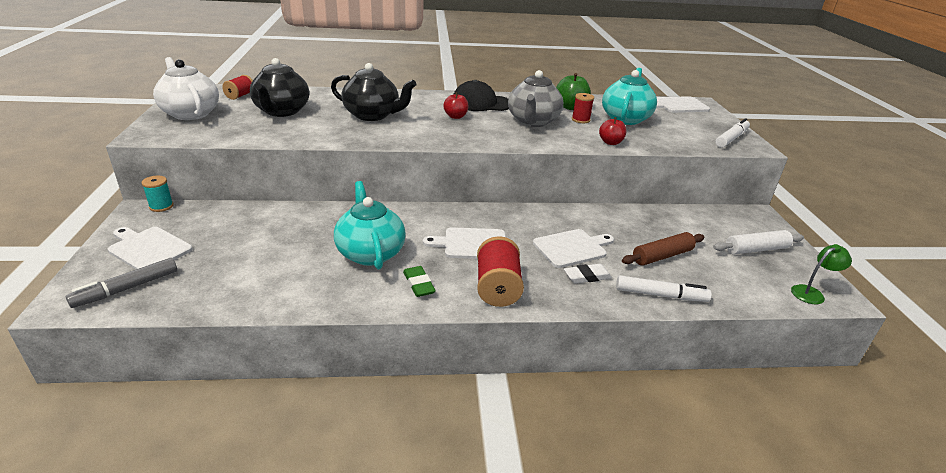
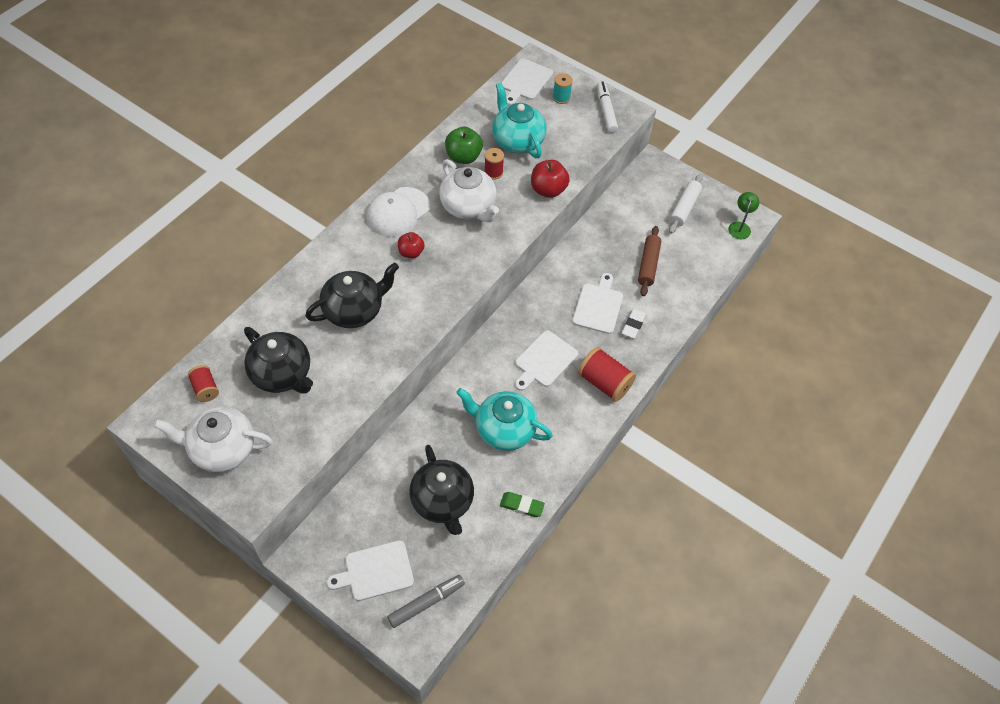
camera: 50 degrees left, 25 degrees up
grey marker [66,258,177,308] -> grey marker turned 120 degrees counterclockwise [387,575,465,628]
turquoise spool [142,176,174,212] -> turquoise spool moved to [553,73,573,104]
green eraser [403,266,436,297] -> green eraser moved to [500,492,545,517]
black cap [454,80,509,111] -> white cap [367,187,430,237]
grey teapot [508,70,563,127] -> white teapot [439,159,499,222]
red apple [599,117,627,145] -> red apple [531,160,570,198], size x1.50
white marker [616,275,712,302] -> none
none -> black teapot [409,445,474,535]

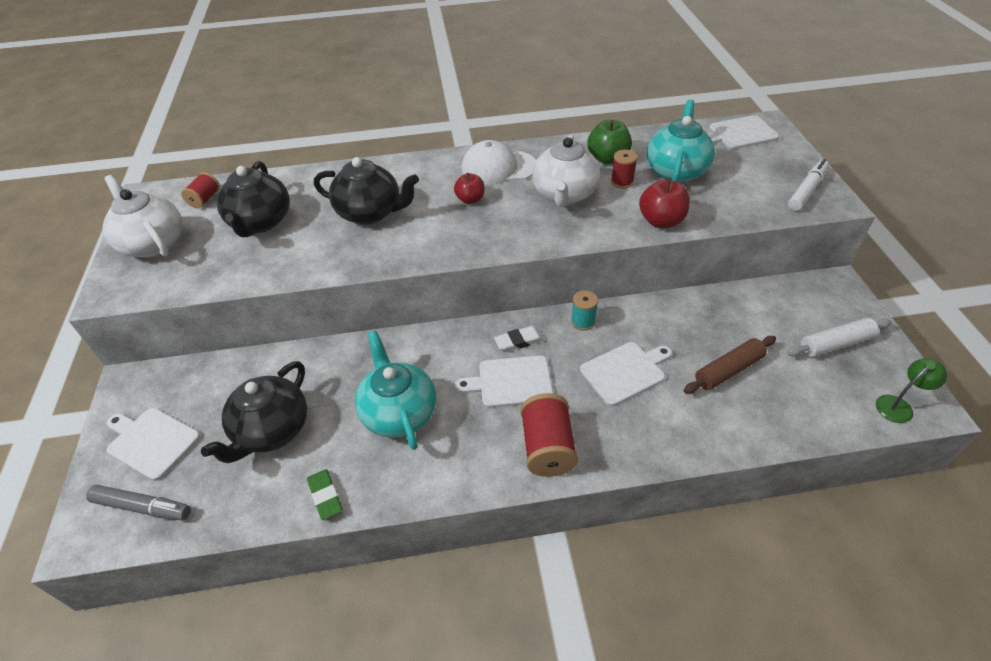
camera: 50 degrees right, 10 degrees down
turquoise spool [553,73,573,104] -> turquoise spool moved to [571,291,598,331]
white eraser [622,308,647,338] -> white eraser moved to [494,326,544,352]

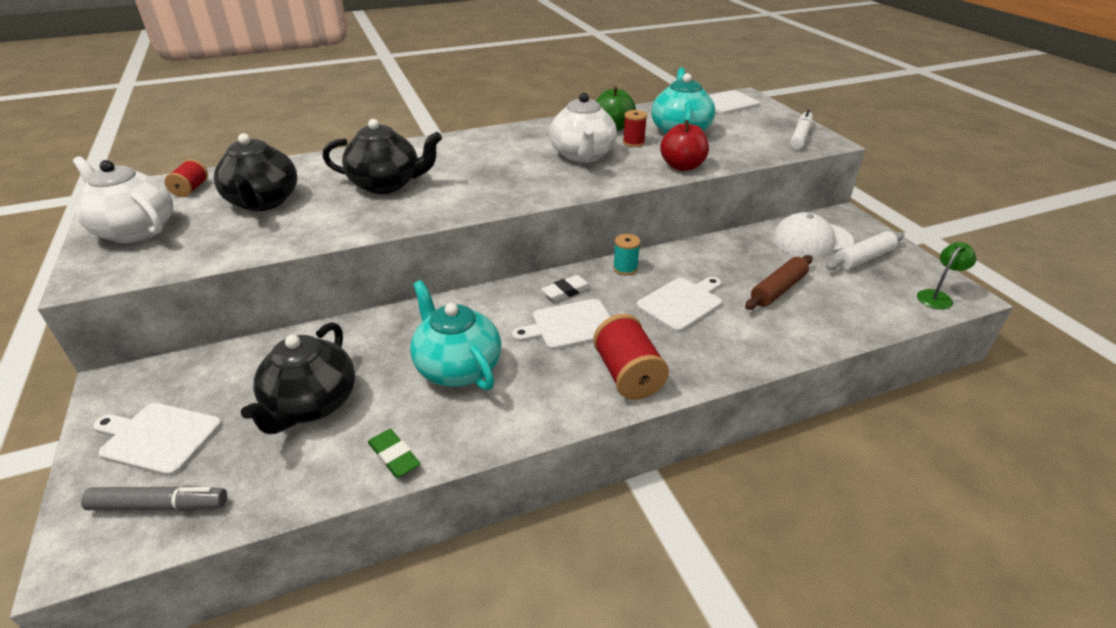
camera: 15 degrees left, 10 degrees down
red apple [454,173,484,204] -> none
white cap [462,140,536,185] -> white cap moved to [772,212,854,258]

